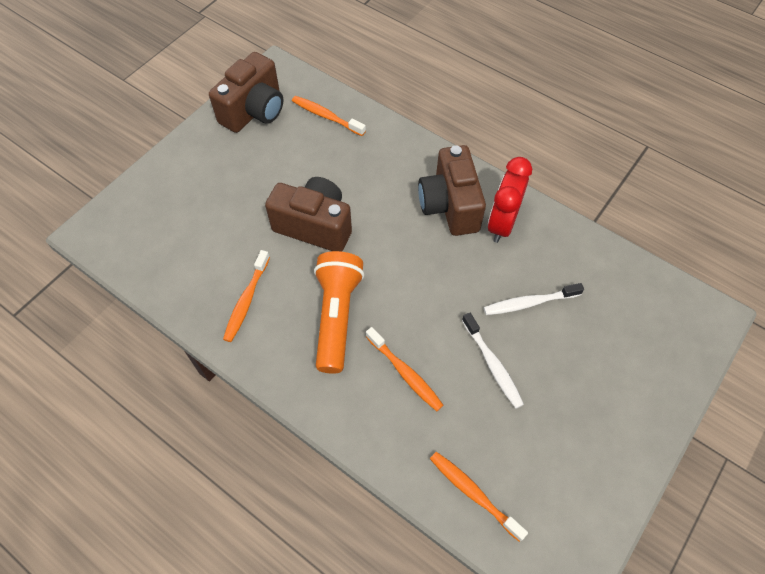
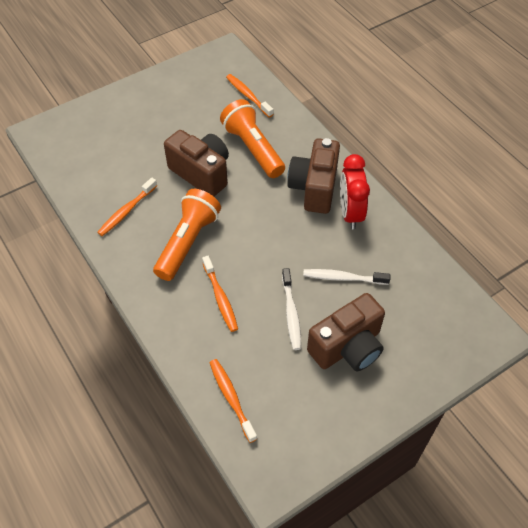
camera: 20 degrees right, 5 degrees down
brown camera [209,52,283,133] -> brown camera moved to [307,293,385,371]
red clock [488,157,532,243] -> red clock turned 45 degrees counterclockwise [340,154,370,229]
none -> orange flashlight [220,99,285,178]

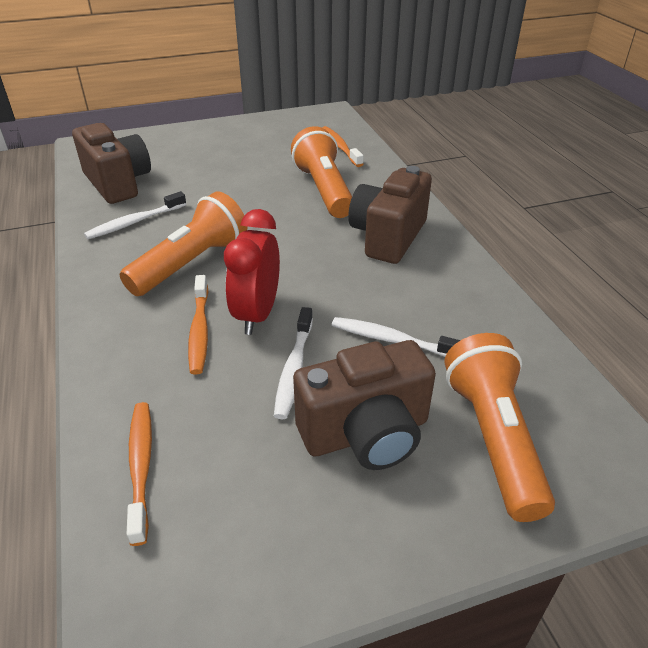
camera: 15 degrees right, 15 degrees down
orange toothbrush [97,177,157,236] -> white toothbrush [84,191,186,239]
brown camera [164,130,229,196] -> brown camera moved to [72,123,151,204]
red clock [340,154,370,229] -> red clock moved to [224,209,280,335]
none -> orange flashlight [444,333,555,522]

